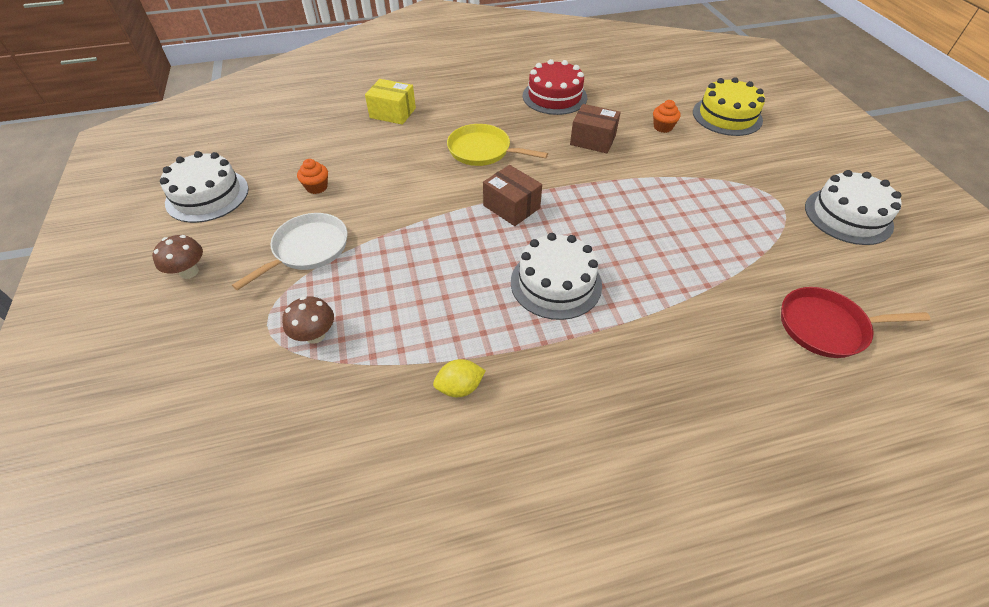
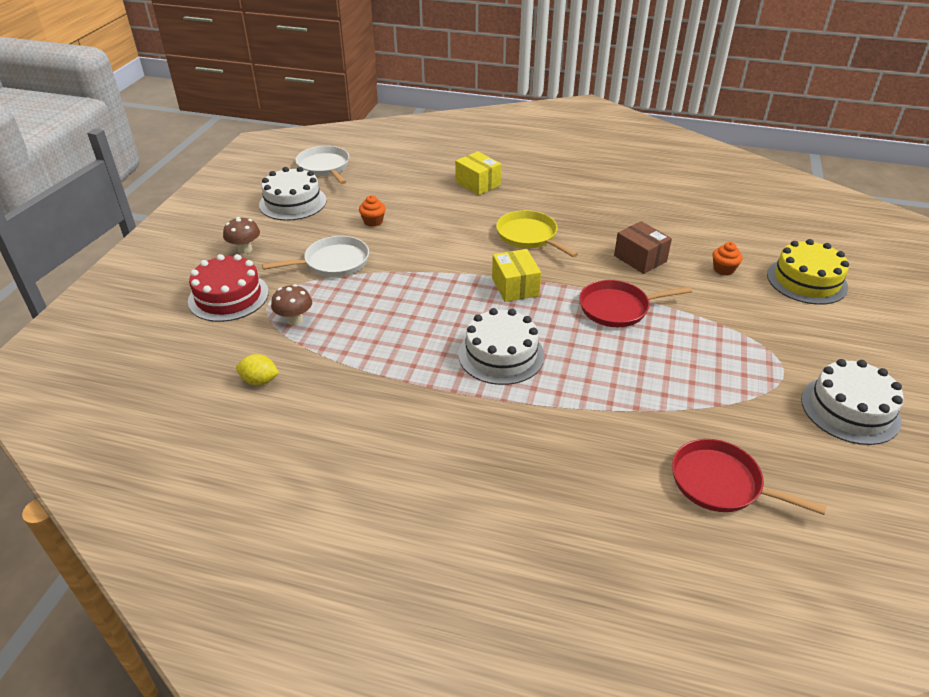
camera: 30 degrees right, 10 degrees down
yellow lemon [433,359,486,397] -> yellow lemon moved to [236,354,279,385]
brown box [483,165,542,226] -> yellow box [492,249,541,302]
red cake [523,59,587,115] -> red cake moved to [188,254,269,322]
none -> white pan [295,146,349,184]
none -> red pan [579,280,692,327]

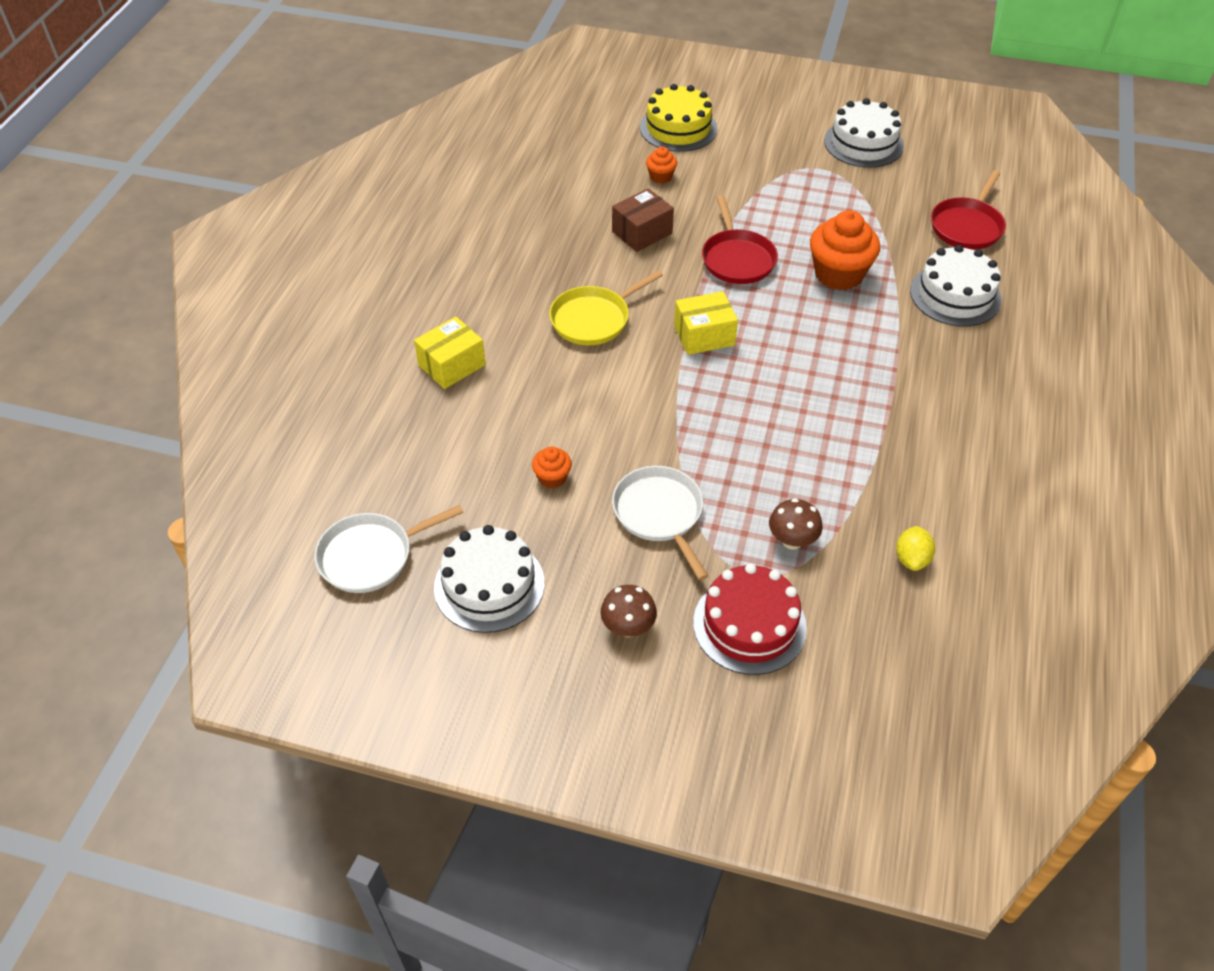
camera: 90 degrees left, 10 degrees up
white cake [458,308,545,385] -> white cake moved to [910,245,1002,326]
none -> orange cupcake [810,210,880,290]

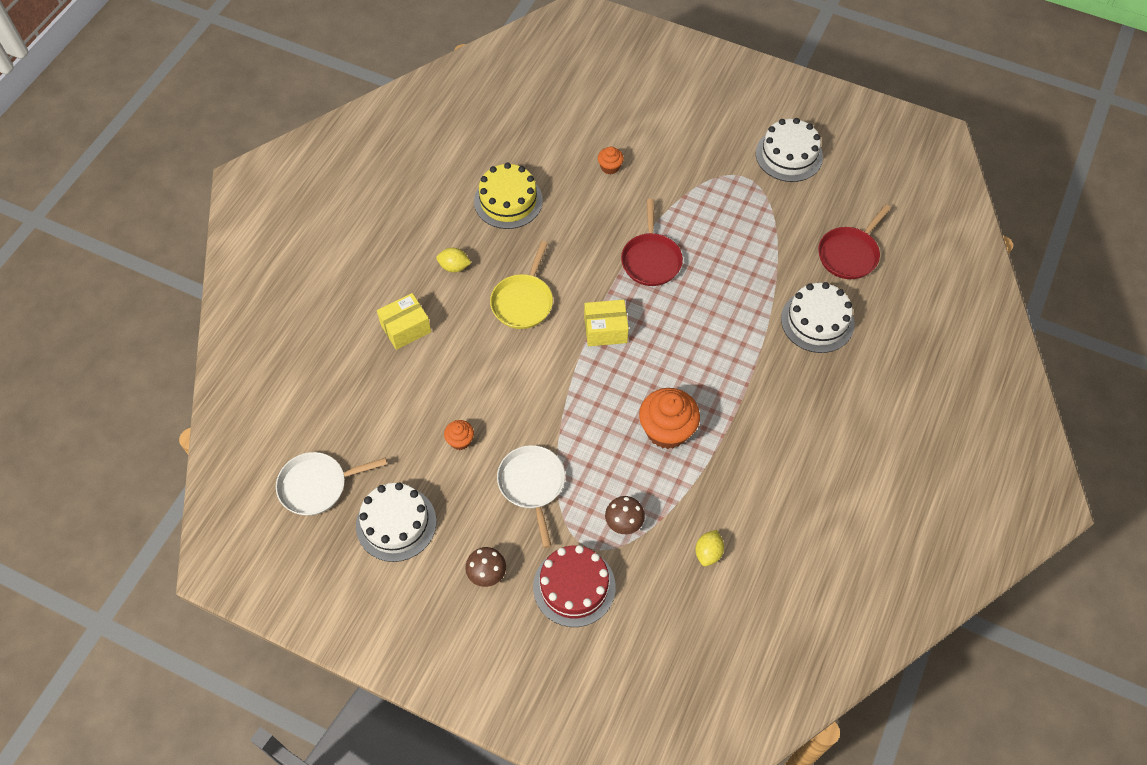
camera: 10 degrees right, 10 degrees up
yellow pan [549,270,663,345] -> yellow pan turned 45 degrees counterclockwise [490,241,553,329]
brown box [612,188,674,252] -> none
yellow cake [640,84,718,152] -> yellow cake moved to [474,163,543,229]
orange cupcake [810,210,880,290] -> orange cupcake moved to [639,388,700,449]
none -> yellow lemon [436,248,471,272]

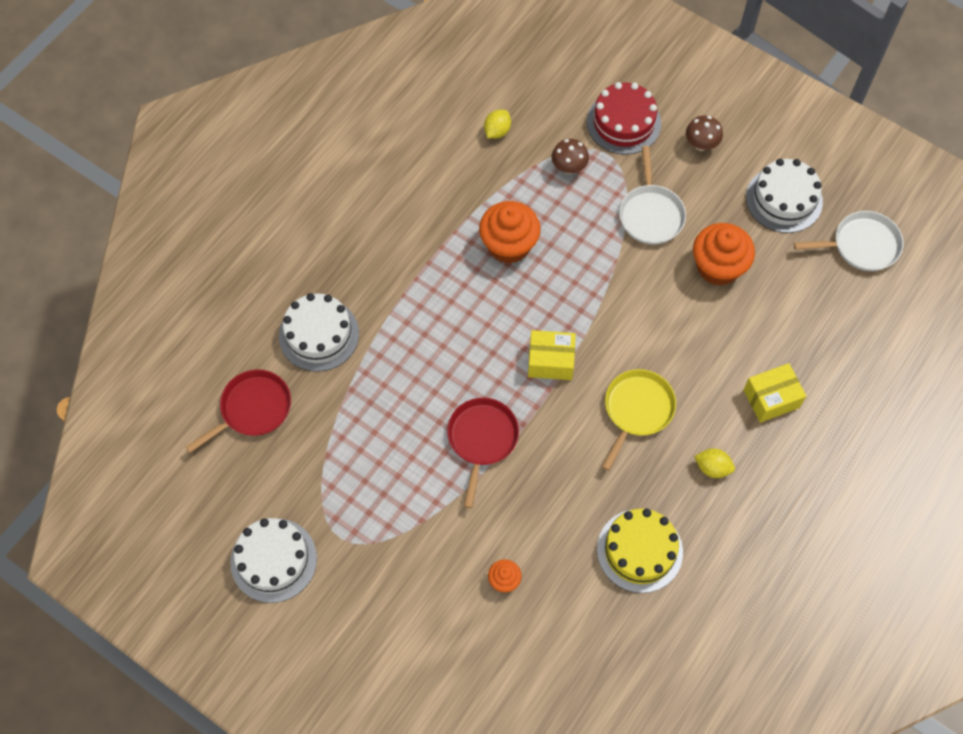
camera: 170 degrees left, 5 degrees up
orange cupcake [444,420,474,450] -> orange cupcake [693,223,755,286], size x2.02

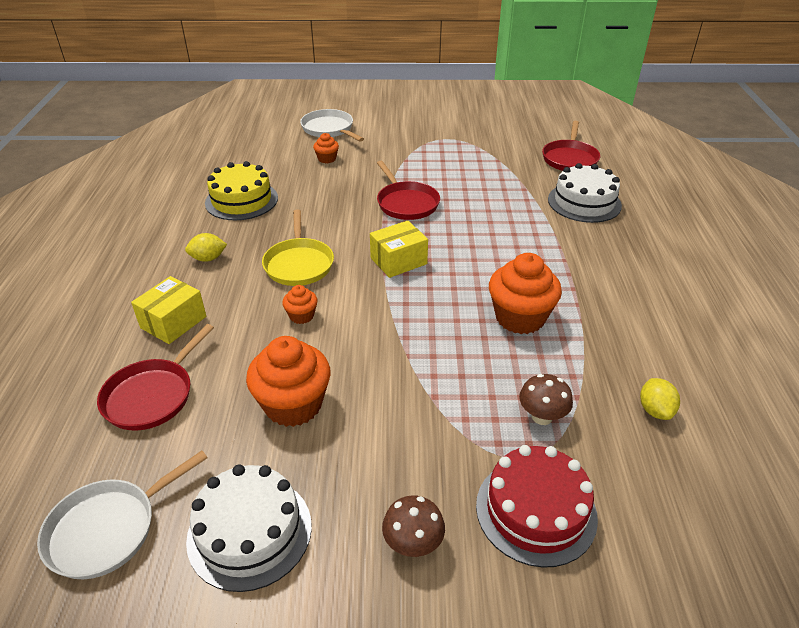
camera: 145 degrees right, 25 degrees down
white cake [230,518,317,603] -> none
white pan [619,146,686,245] -> white pan moved to [300,109,364,142]
none -> red pan [97,324,214,431]
none -> orange cupcake [282,285,318,324]

